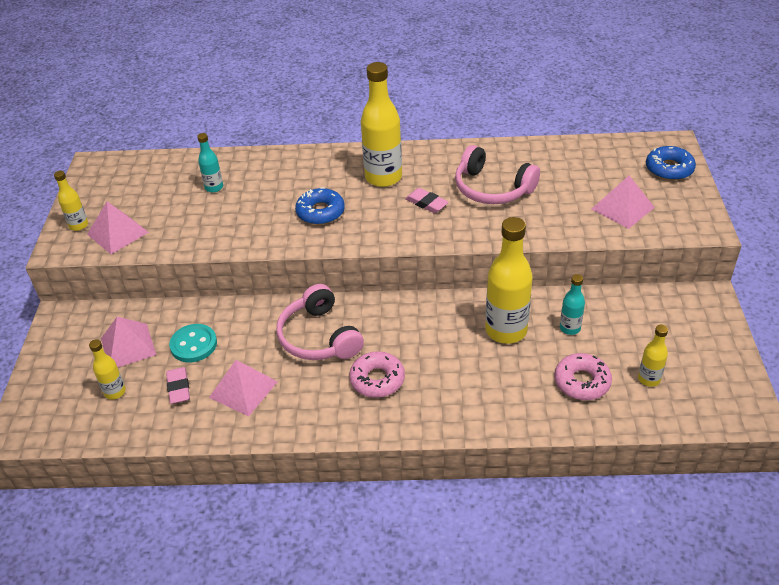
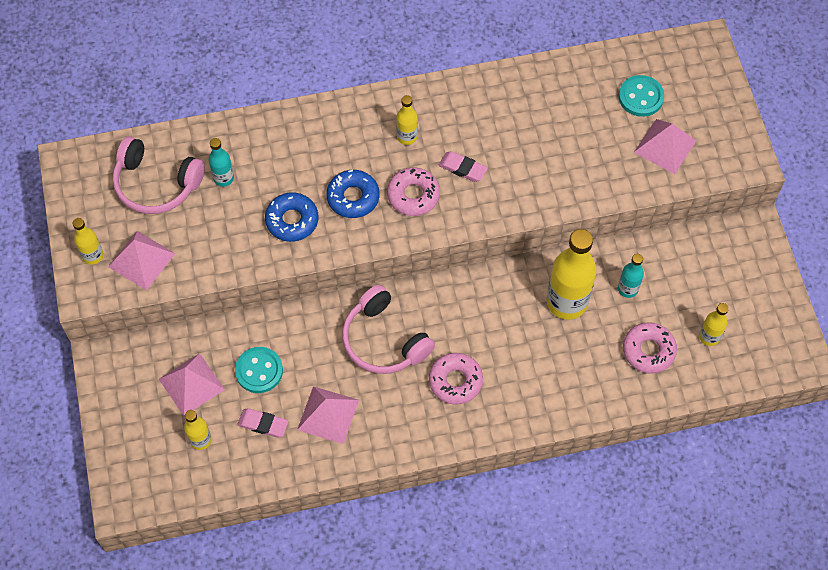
camera: 15 degrees left, 20 degrees up
pink eraser [166,367,190,404] -> pink eraser turned 45 degrees counterclockwise [237,408,288,438]
yellow bottle [361,62,402,187] -> yellow bottle [396,95,418,145], size x0.50
pink headphones [455,145,540,204] -> pink headphones moved to [113,136,205,214]
blue donut [646,146,696,181] -> blue donut moved to [265,192,318,242]
none -> pink donut [387,167,440,216]
none -> turquoise button [619,75,664,117]

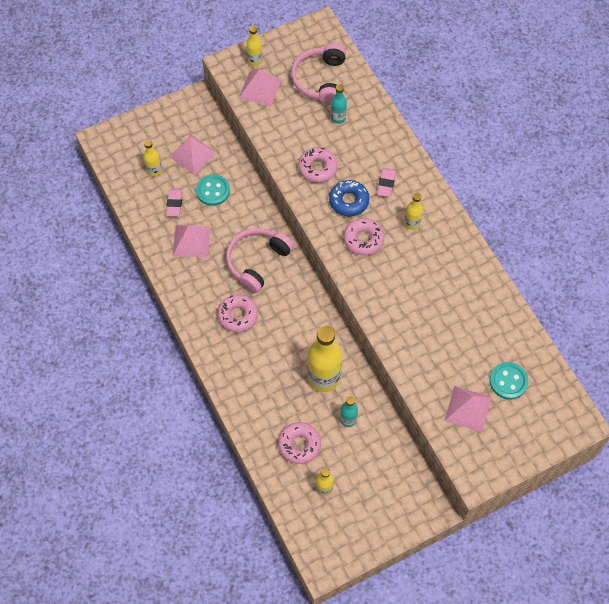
camera: 75 degrees right, 0 degrees up
blue donut [265,192,318,242] -> pink donut [298,147,338,183]
pink eraser [439,151,488,182] -> pink eraser moved to [377,168,396,197]

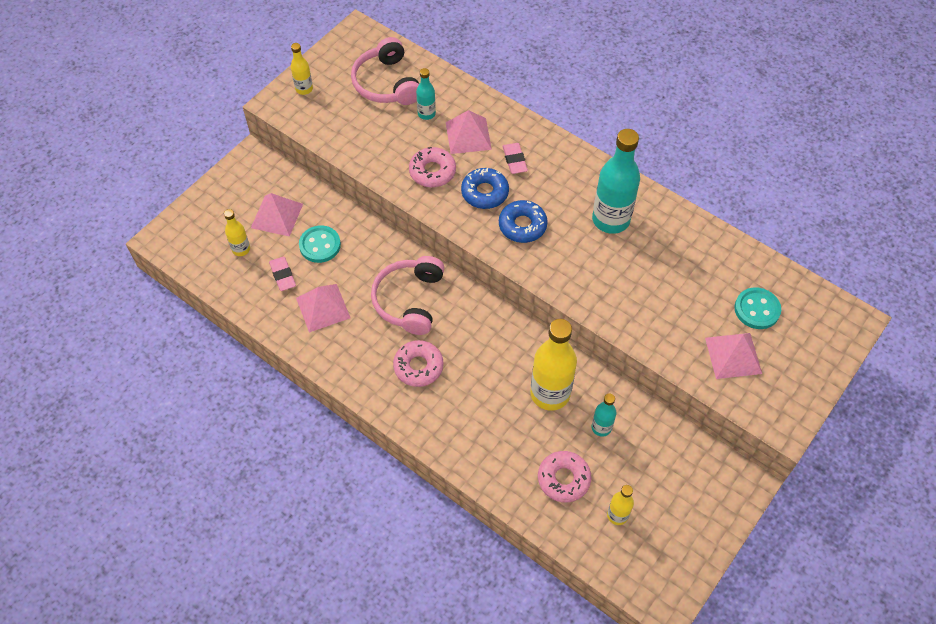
camera: 25 degrees left, 5 degrees down
pink pyramid [239,70,281,106] -> pink pyramid moved to [446,110,492,154]
pink donut [344,218,384,256] -> blue donut [499,200,548,243]
yellow bottle [404,193,423,230] -> none
none -> turquoise bottle [592,129,640,234]

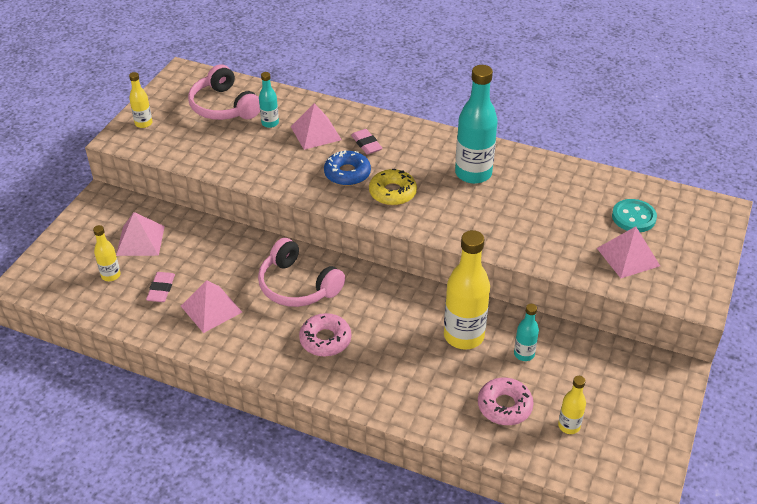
camera: 15 degrees left, 15 degrees down
pink eraser [269,257,296,291] -> pink eraser turned 45 degrees clockwise [146,272,175,302]
turquoise button [299,225,341,263] -> none
pink headphones [371,256,445,335] -> pink headphones turned 45 degrees counterclockwise [258,238,345,307]
pink donut [409,147,456,187] -> none
blue donut [499,200,548,243] -> yellow donut [369,169,417,206]

